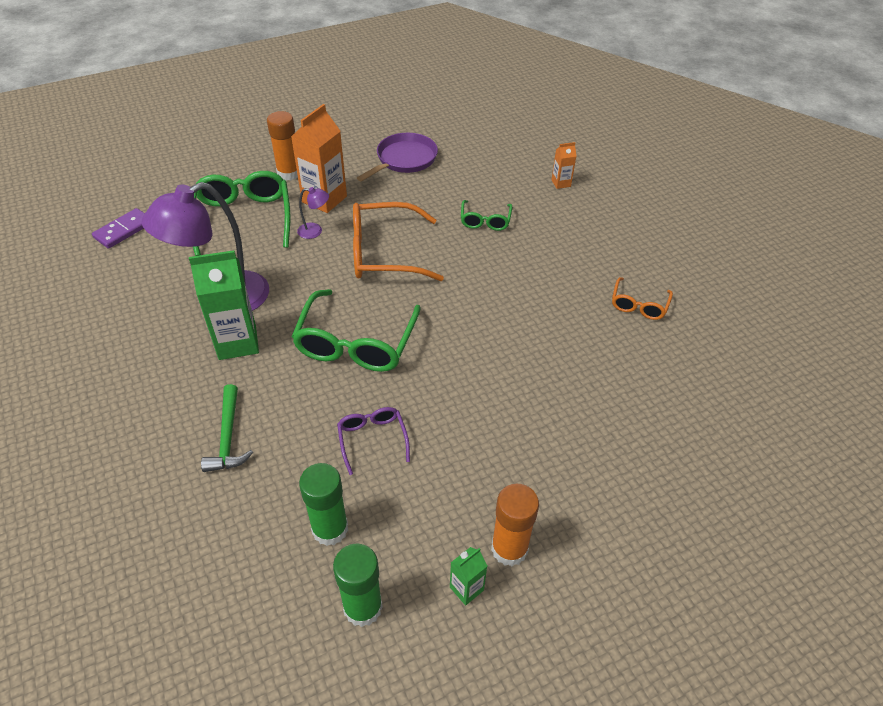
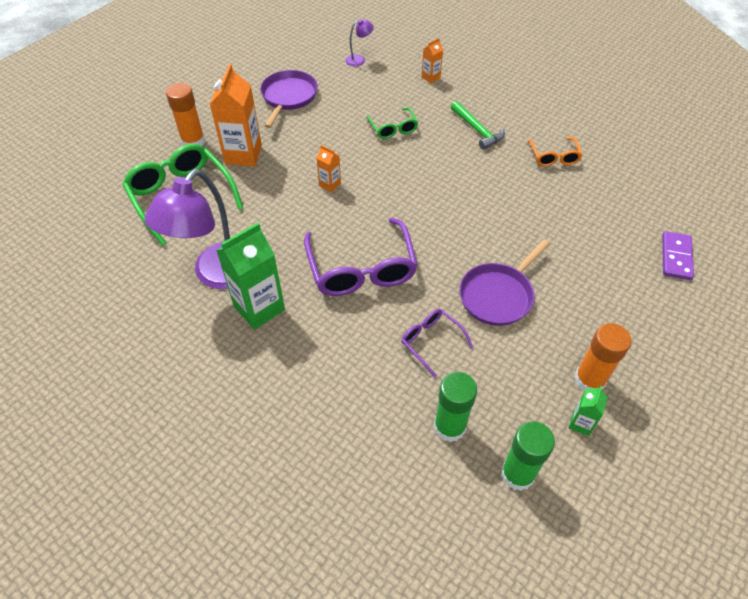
camera: 25 degrees left, 5 degrees up
purple domino [92,208,145,249] -> purple domino moved to [662,231,694,280]
green hammer [201,384,253,472] -> green hammer moved to [451,101,505,150]
green glasses [291,289,421,372] -> purple glasses [304,218,418,296]
purple lamp [297,187,329,239] -> purple lamp moved to [345,19,374,66]
orange glasses [353,202,444,281] -> orange carton [317,145,341,192]
none -> purple pan [459,240,549,326]

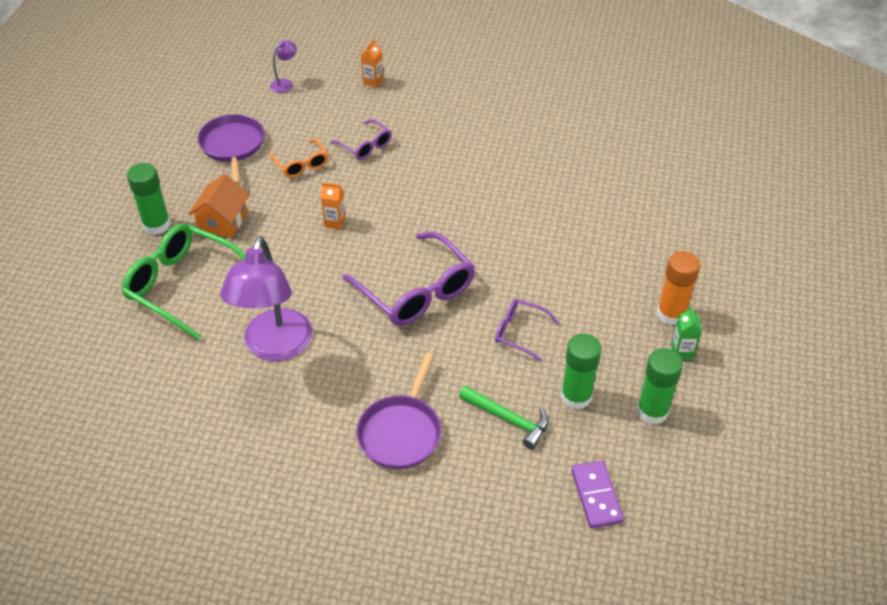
camera: 25 degrees left, 5 degrees down
orange glue stick [166,83,205,146] -> green glue stick [127,163,171,235]
orange carton [210,64,262,166] -> orange house [188,174,250,238]
green carton [216,223,285,330] -> none
green glasses [366,107,418,139] -> purple glasses [331,119,392,160]
green hammer [451,101,505,150] -> green hammer moved to [459,386,549,450]
purple pan [459,240,549,326] -> purple pan moved to [356,352,441,469]
orange glasses [528,137,582,166] -> orange glasses moved to [269,139,328,178]
purple domino [662,231,694,280] -> purple domino moved to [571,461,624,528]

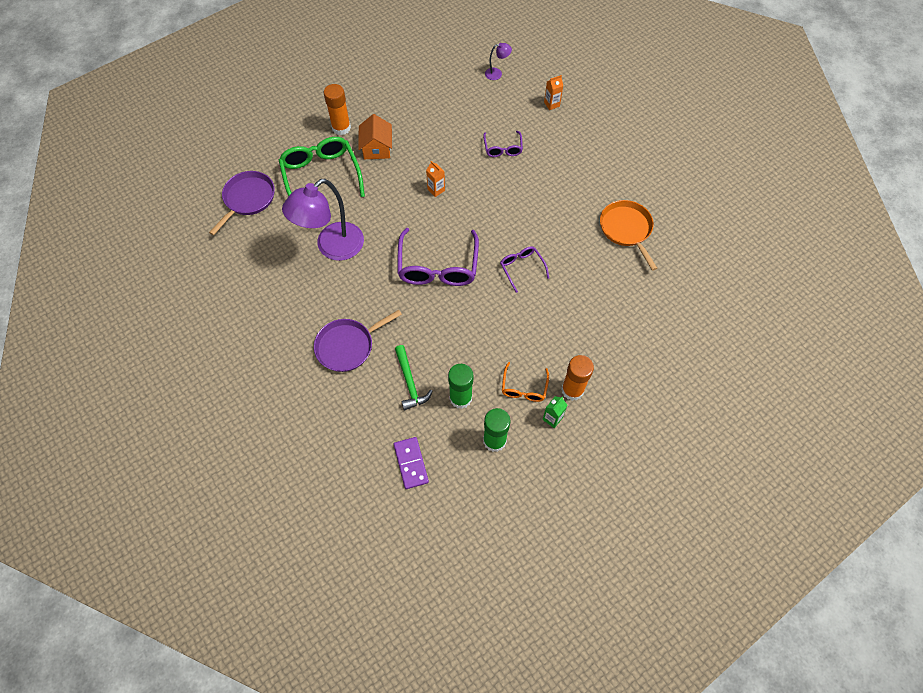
camera: 40 degrees right, 15 degrees up
green glue stick [127,163,171,235] -> orange glue stick [324,84,351,135]
orange house [188,174,250,238] -> orange house turned 60 degrees counterclockwise [358,114,392,159]
purple pan [197,114,264,185] -> purple pan moved to [209,171,275,235]
orange glasses [269,139,328,178] -> orange glasses moved to [502,362,549,402]
purple glasses [495,299,559,362] -> purple glasses moved to [500,246,549,293]
purple domino [571,461,624,528] -> purple domino turned 45 degrees counterclockwise [393,437,429,489]
none -> orange pan [600,200,658,271]

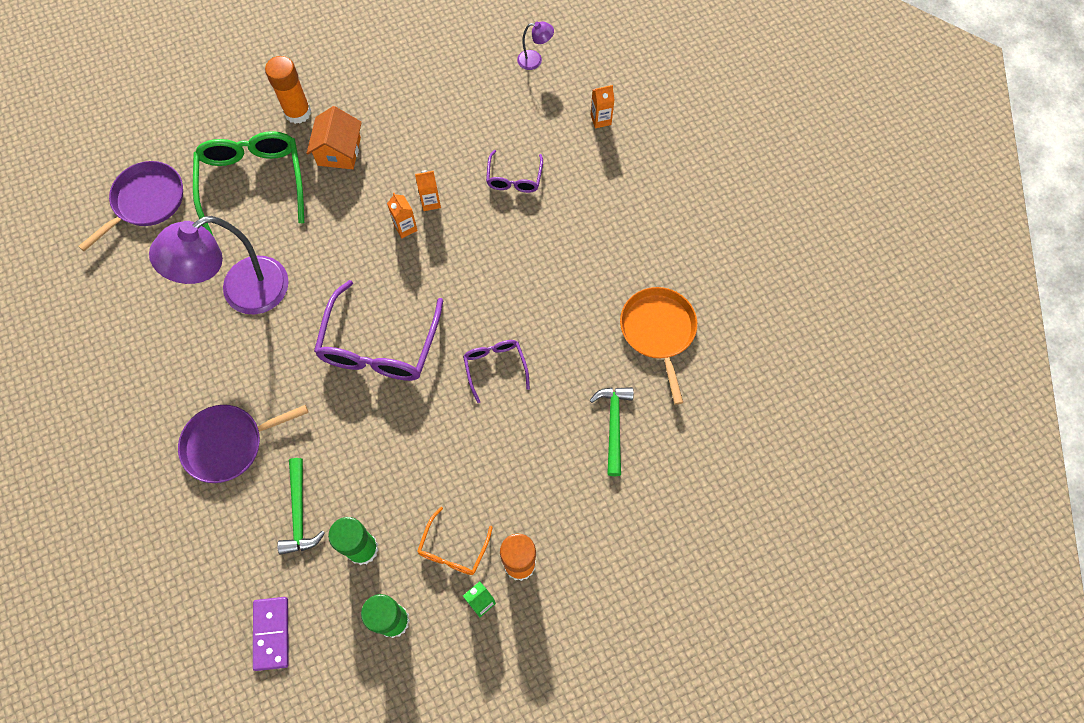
camera: 10 degrees right, 5 degrees up
none -> orange carton [415,170,441,211]
none -> green hammer [590,387,634,476]

